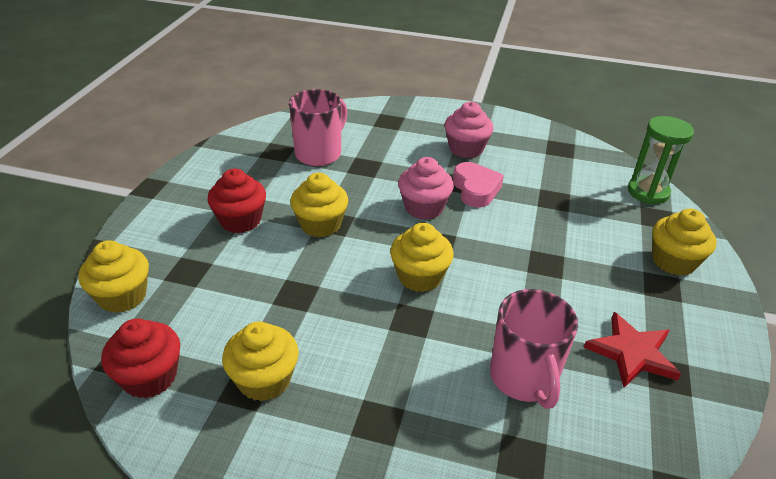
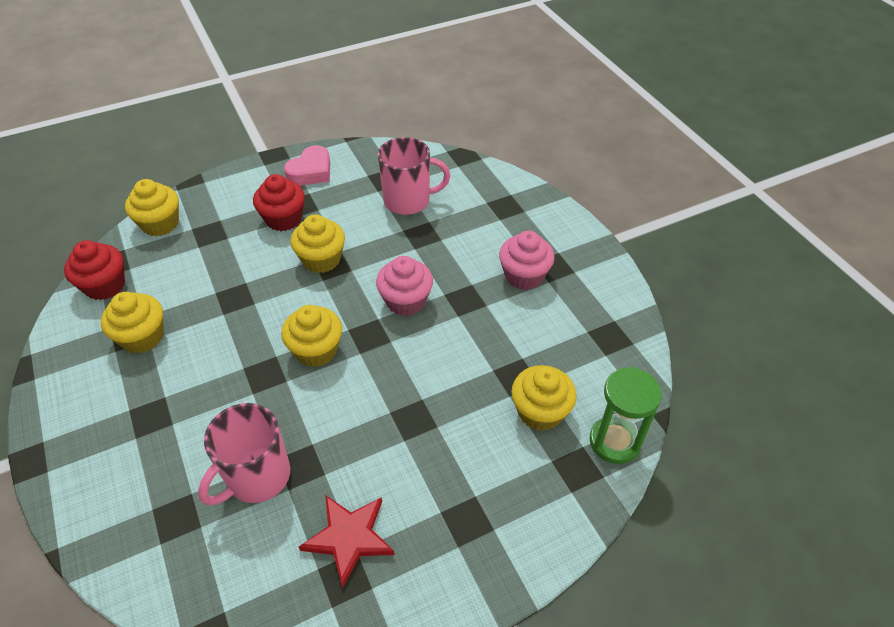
camera: 50 degrees right, 10 degrees up
pink heart [453,162,504,207] -> pink heart moved to [284,145,330,186]
yellow cupcake [652,209,717,276] -> yellow cupcake moved to [511,365,576,431]

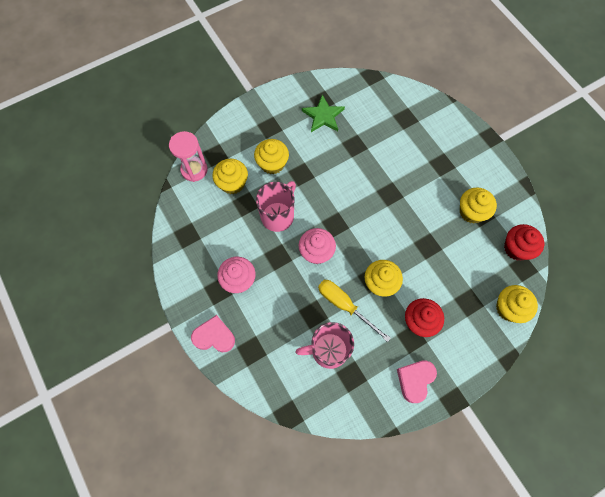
camera: 175 degrees right, 20 degrees up
pink mug [198,403,290,505] -> pink mug moved to [256,181,296,232]
yellow cupcake [281,305,342,367] -> yellow cupcake moved to [254,139,289,174]
red star [299,495,395,588] -> green star [302,95,345,132]
green hourglass [589,367,662,464] -> pink hourglass [169,131,208,182]
none -> pink heart [191,315,235,352]
none -> yellow screwdriver [318,280,391,342]

